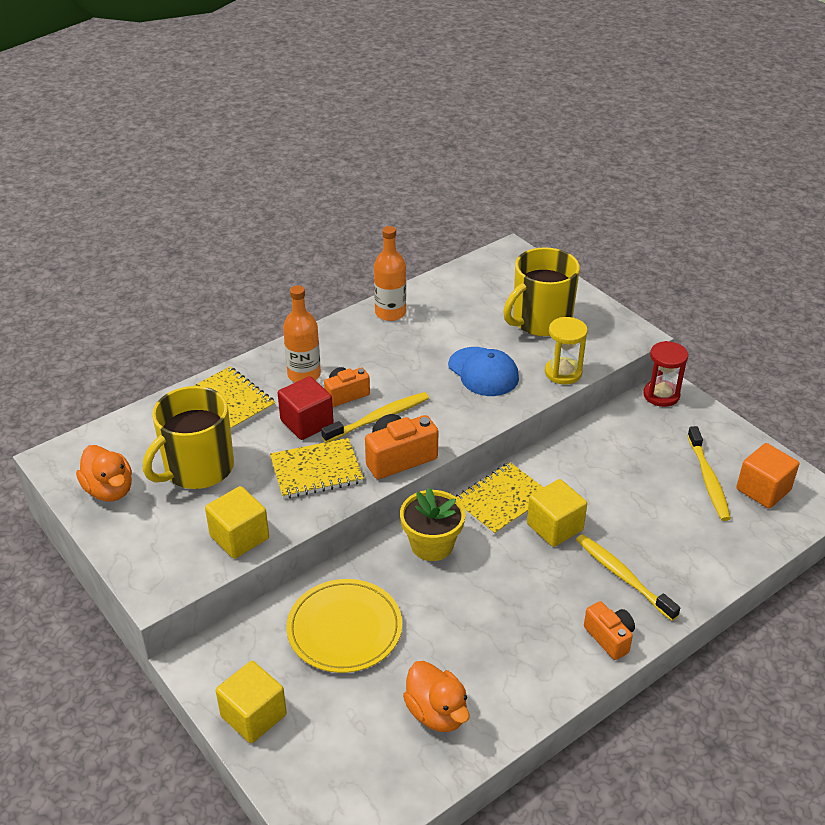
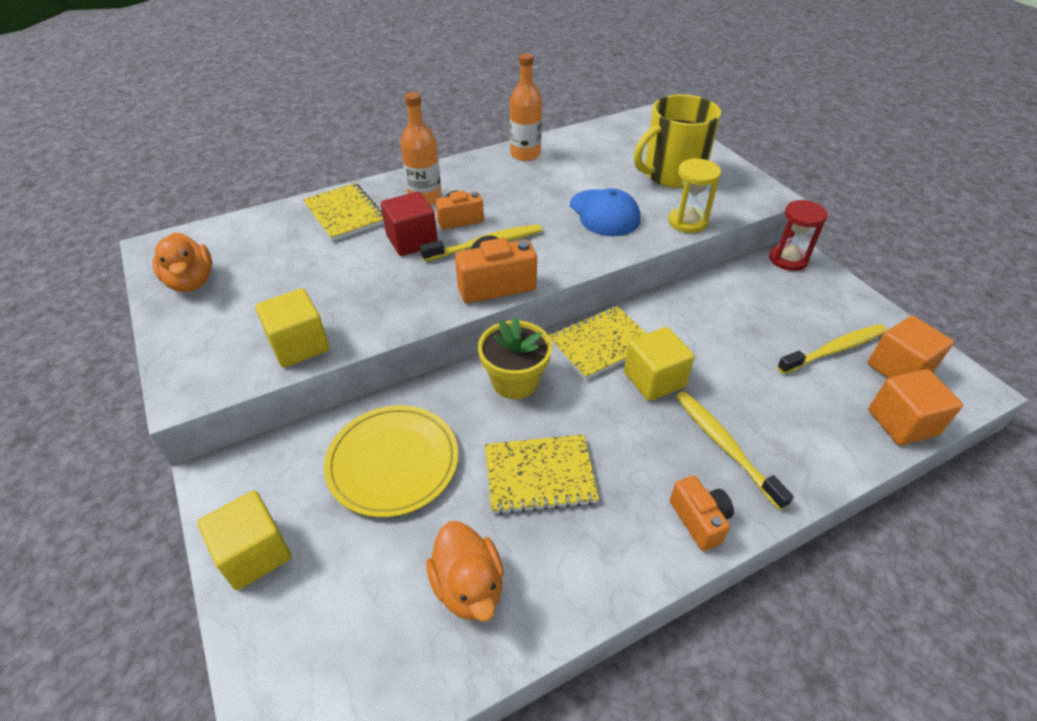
camera: 10 degrees right, 5 degrees up
yellow mug [143,386,234,489] -> none
yellow notebook [270,438,364,499] -> yellow notebook moved to [485,435,599,515]
yellow toothbrush [687,426,731,521] -> yellow toothbrush turned 120 degrees counterclockwise [777,324,887,374]
none -> orange cube [868,369,963,445]

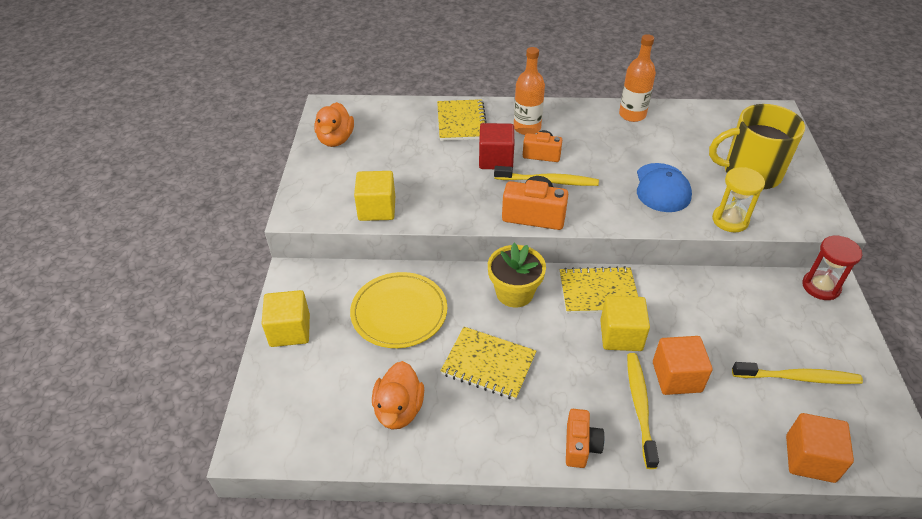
camera: 30 degrees right, 0 degrees up
orange cube [868,316,954,378] -> orange cube moved to [653,336,712,395]

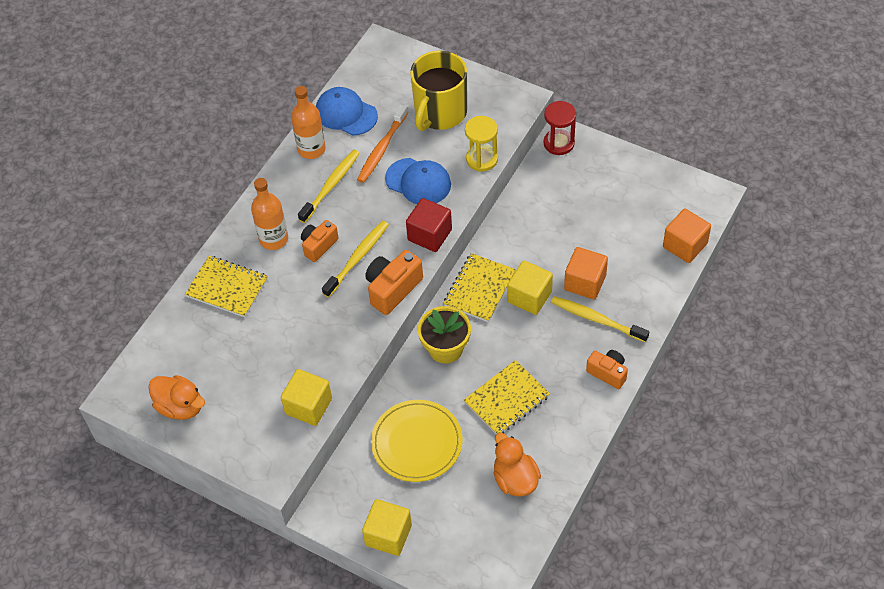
camera: 60 degrees left, 10 degrees up
orange duck [372,361,424,430] -> orange duck turned 150 degrees counterclockwise [494,433,541,496]
red cube [479,123,514,169] -> red cube moved to [406,198,452,252]
yellow toothbrush [732,362,863,384] -> yellow toothbrush moved to [298,150,360,223]
none -> blue cap [316,87,378,135]
none -> orange toothbrush [357,104,408,183]

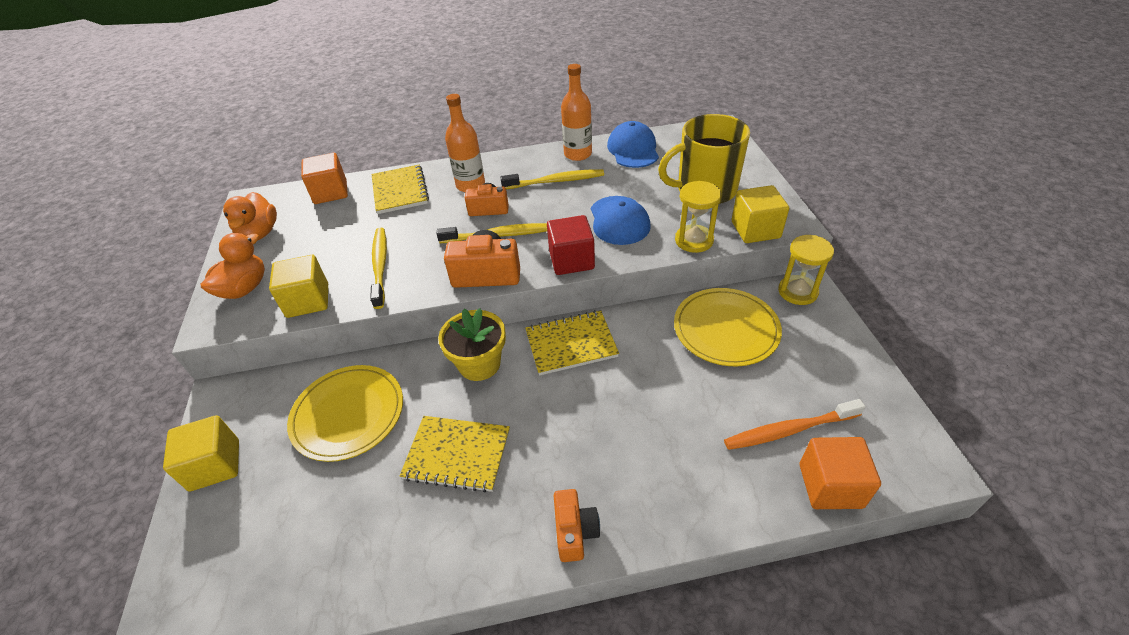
camera: 50 degrees right, 10 degrees down
orange toothbrush [357,104,408,183] -> orange toothbrush moved to [724,399,866,450]
orange duck [494,433,541,496] -> orange duck moved to [201,233,265,299]
yellow cube [507,261,553,315] -> yellow cube moved to [731,185,789,243]
red hourglass [544,101,576,155] -> yellow hourglass [778,235,834,305]
yellow toothbrush [551,296,649,342] -> yellow toothbrush moved to [370,228,387,309]
orange cube [564,247,608,300] -> orange cube moved to [301,153,348,204]
none -> yellow plate [674,288,782,366]

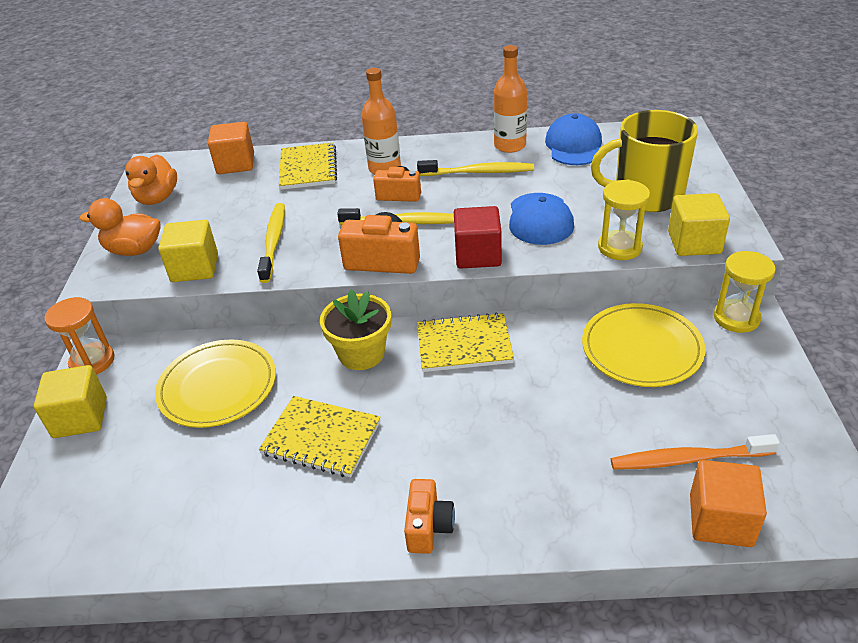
camera: 10 degrees right, 5 degrees down
orange duck [201,233,265,299] -> orange duck turned 120 degrees counterclockwise [80,198,161,256]
none -> orange hourglass [44,297,115,374]

